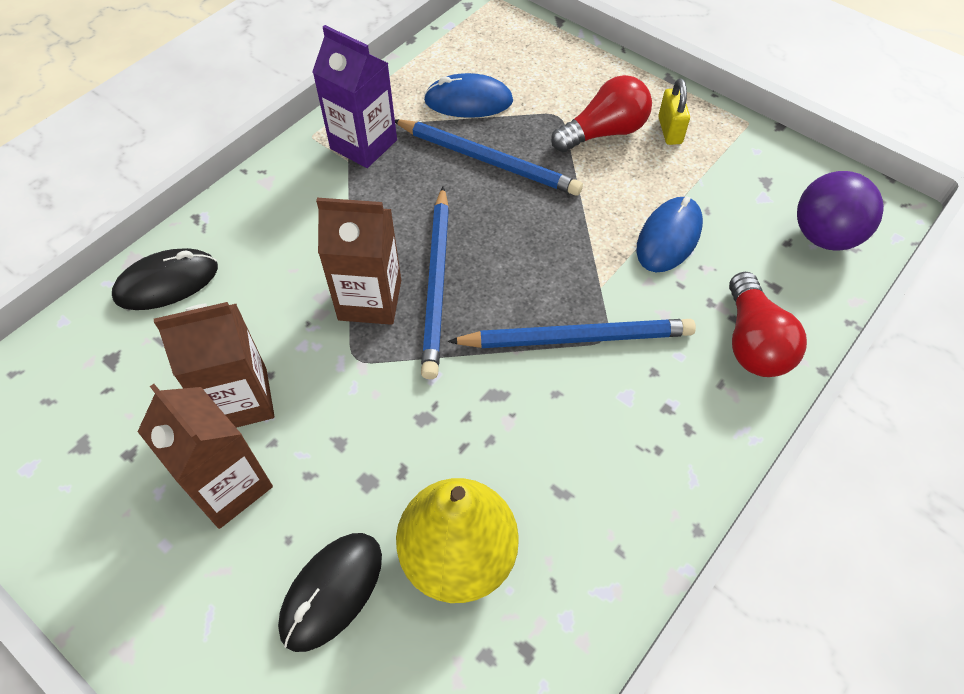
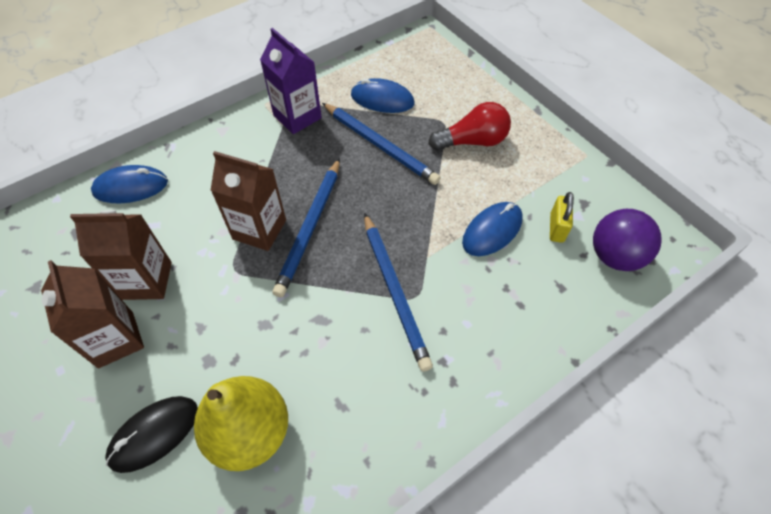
camera: 15 degrees right, 0 degrees up
black mouse [112,248,218,310] -> blue mouse [91,165,168,203]
blue pencil [448,319,696,348] -> blue pencil turned 60 degrees clockwise [364,213,433,372]
yellow padlock [658,79,690,145] -> yellow padlock moved to [550,192,574,243]
red light bulb [729,272,807,377] -> none

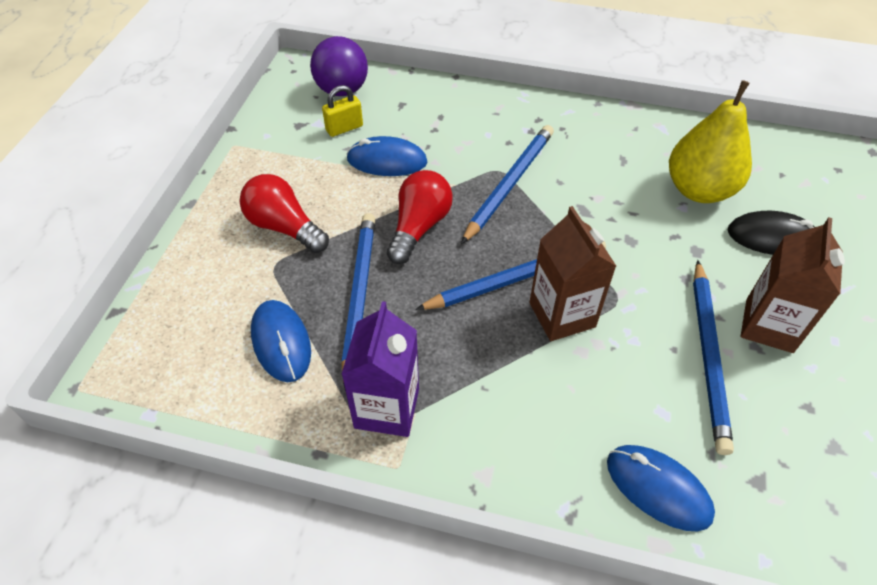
camera: 130 degrees left, 5 degrees down
brown carton [70,210,172,300] -> blue pencil [693,260,734,455]
none -> red light bulb [387,170,453,264]

